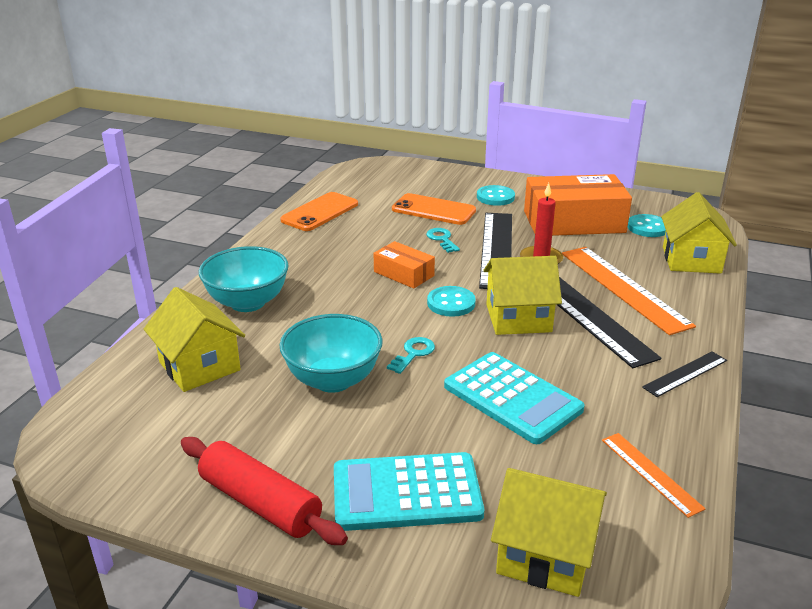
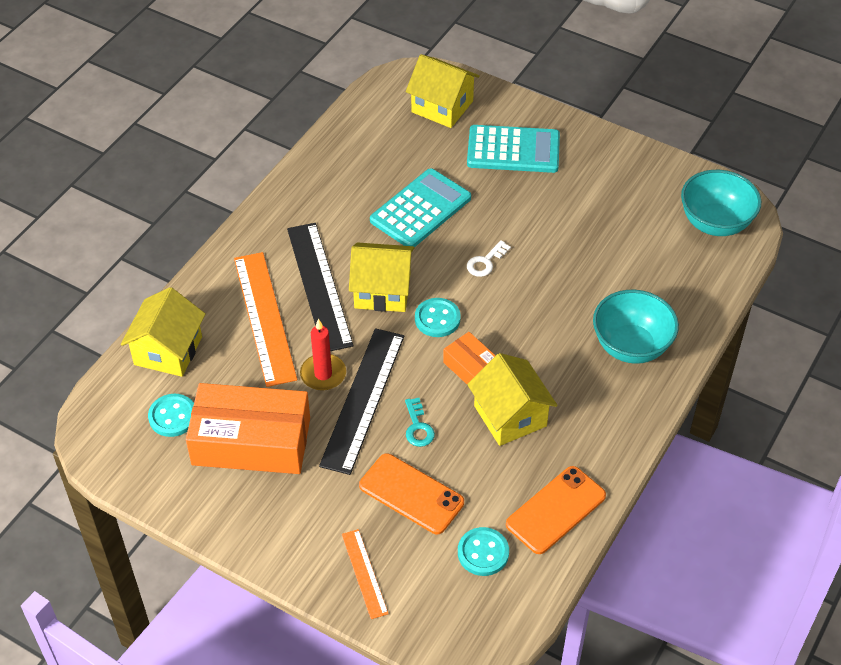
camera: 170 degrees left, 20 degrees up
yellow house [144,287,245,392] -> yellow house moved to [467,353,558,446]
red rolling pin [181,437,348,545] -> none
turquoise bowl [279,314,383,393] -> turquoise bowl moved to [681,170,761,236]
turquoise key [387,337,435,374] -> white key [467,240,511,277]
turquoise calculator [444,352,585,444] -> turquoise calculator turned 75 degrees clockwise [370,168,471,247]
turquoise button [477,185,515,206] -> turquoise button moved to [458,527,509,576]
orange ruler [602,433,705,518] -> orange ruler moved to [342,529,389,619]
black ruler [642,351,727,397] -> none

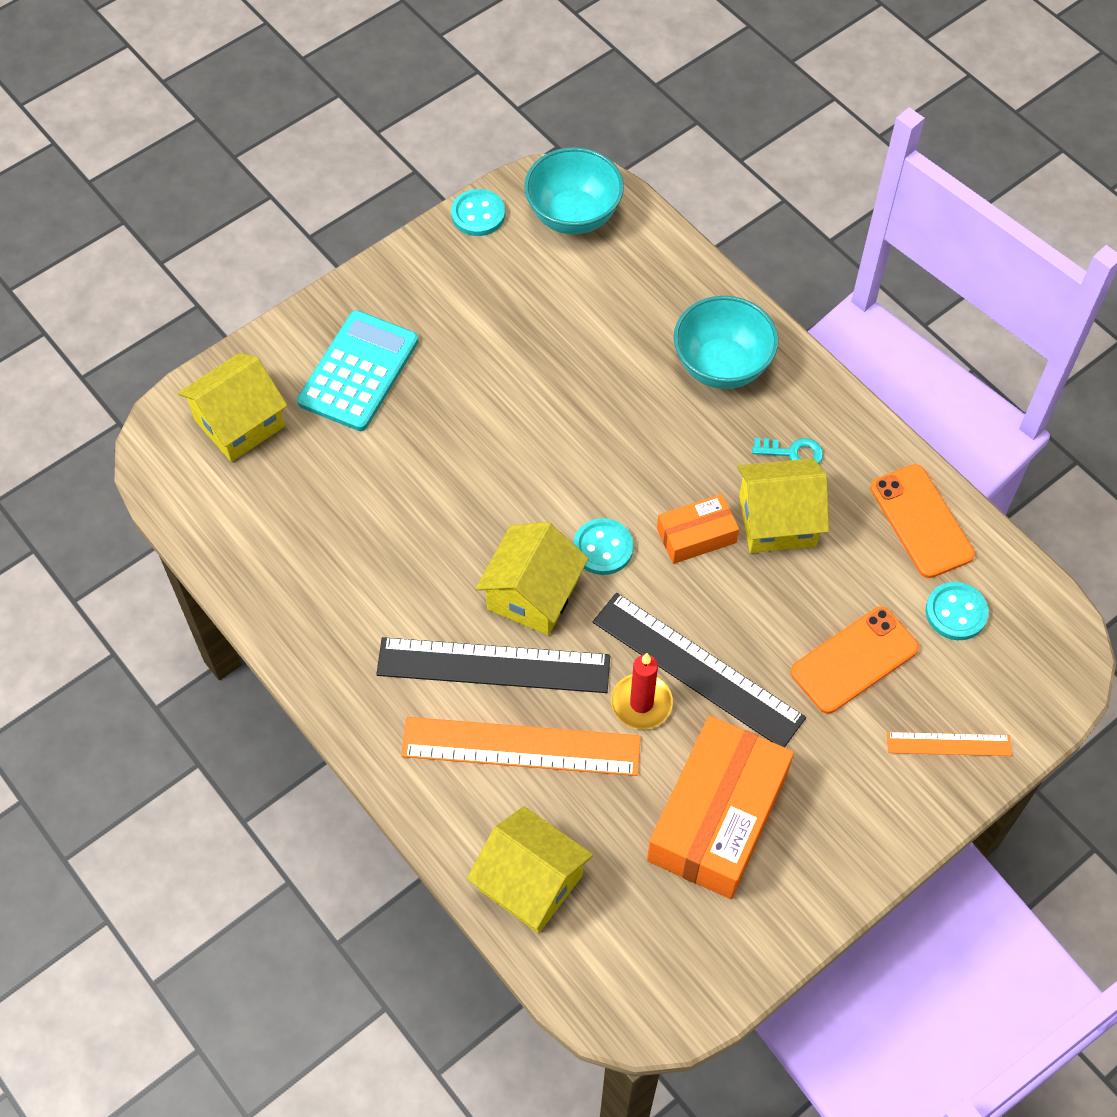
camera: 70 degrees left, 10 degrees up
turquoise button [148,394,194,437] -> turquoise button moved to [451,189,505,236]
turquoise calculator [370,168,471,247] -> none
turquoise key [405,398,435,447] -> turquoise key moved to [752,438,823,464]
white key [467,240,511,277] -> none

